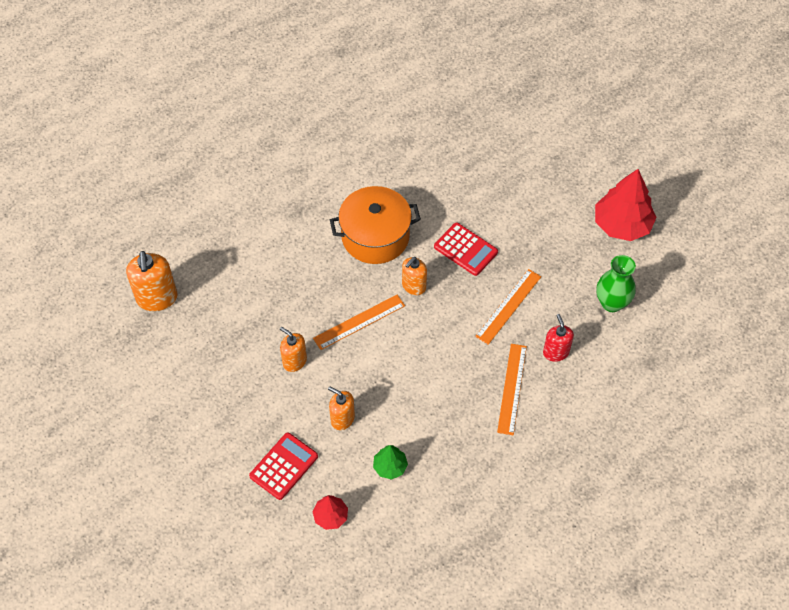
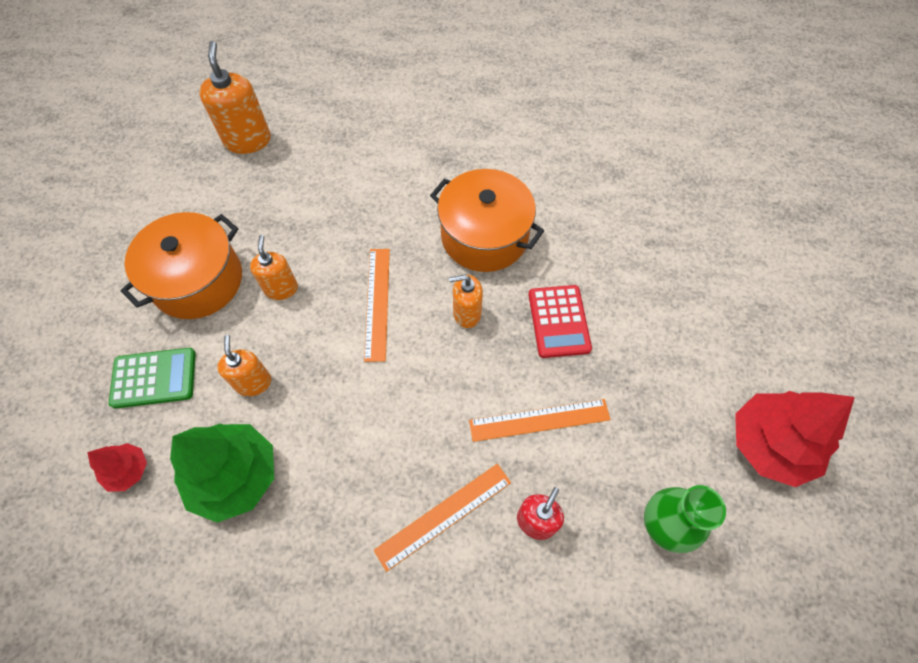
camera: 45 degrees right, 5 degrees up
orange soap dispenser [126,251,178,311] -> orange soap dispenser turned 135 degrees clockwise [199,41,271,154]
red calculator [249,432,318,500] -> green calculator [109,348,196,409]
orange ruler [313,295,405,350] -> orange ruler turned 75 degrees clockwise [364,249,390,362]
green tree [373,445,408,479] -> green tree [170,423,274,523], size x1.97
none -> orange pot [121,212,242,319]

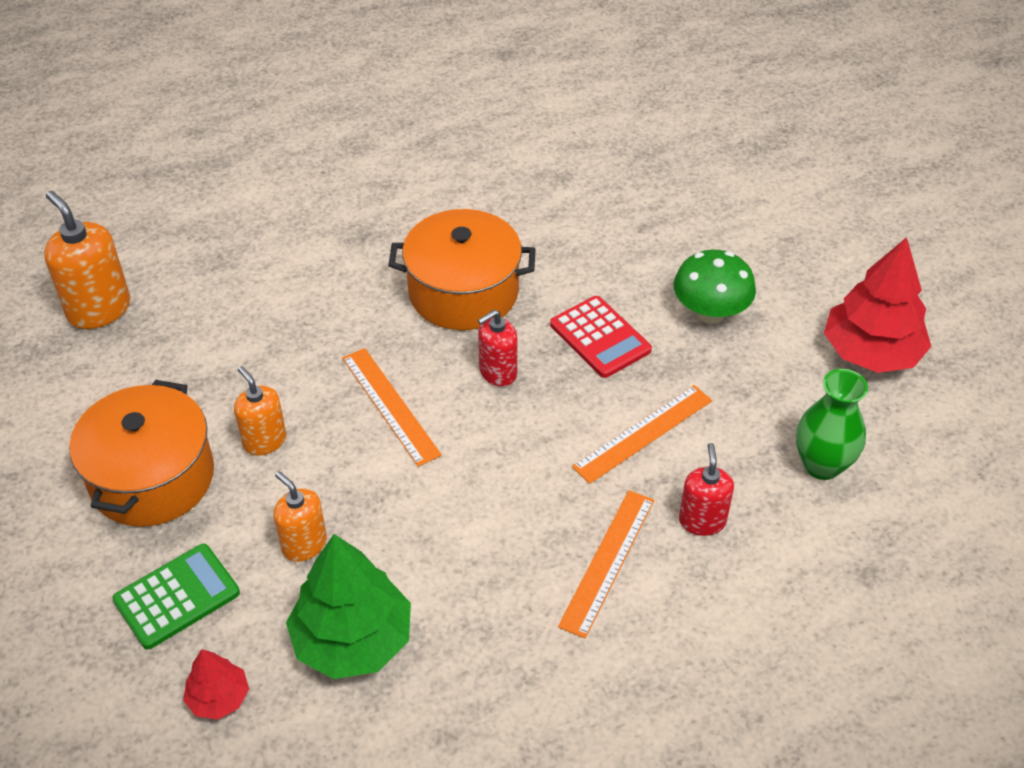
camera: 30 degrees left, 15 degrees down
orange soap dispenser [449,275,483,328] -> red soap dispenser [478,310,517,386]
none -> green mushroom [674,250,756,324]

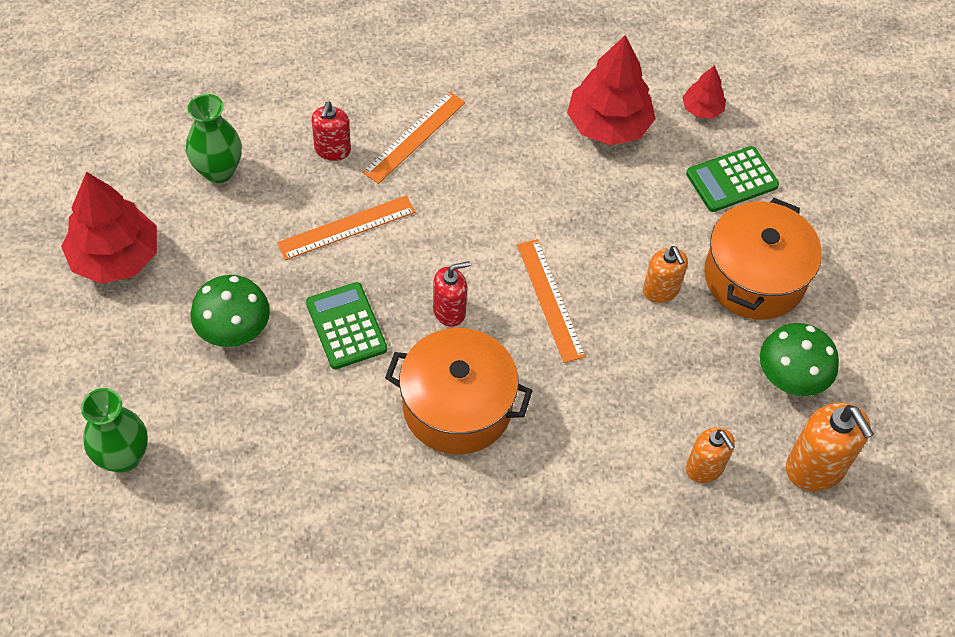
camera: 170 degrees left, 10 degrees up
orange soap dispenser [274,471,327,562] -> orange soap dispenser moved to [686,427,735,483]
green tree [286,534,411,679] -> red tree [567,35,656,145]
red calculator [550,296,652,378] -> green calculator [306,282,387,369]
none -> green vase [81,388,148,473]
none -> green mushroom [760,323,839,396]

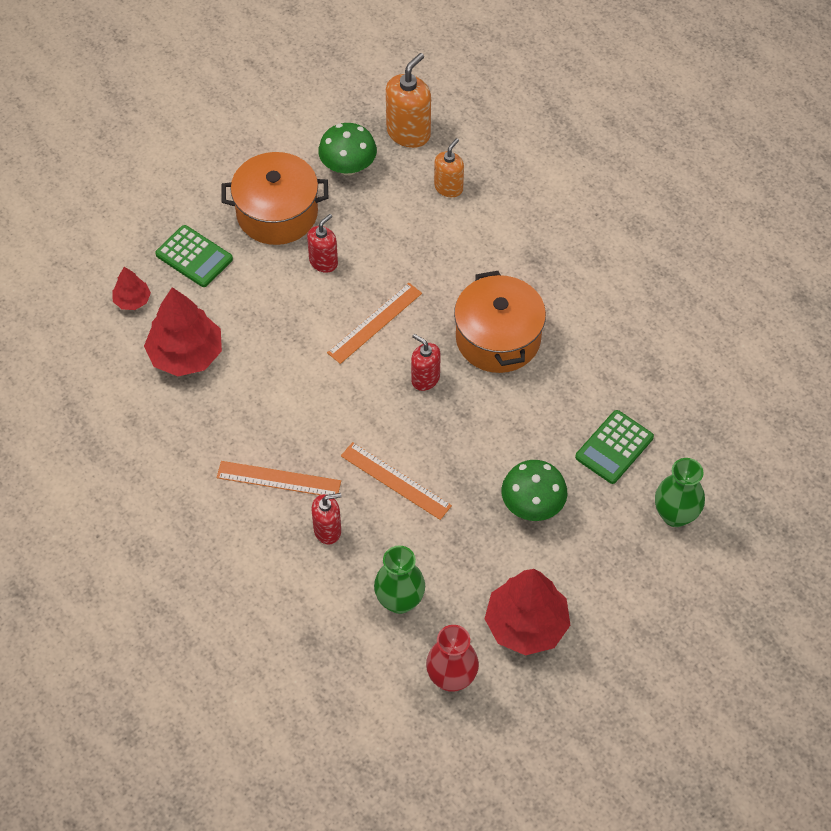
camera: 115 degrees left, 0 degrees up
green calculator [306,282,387,369] -> green calculator moved to [575,410,654,484]
orange soap dispenser [643,246,688,303] -> red soap dispenser [307,214,338,273]
none -> red vase [426,625,479,692]

